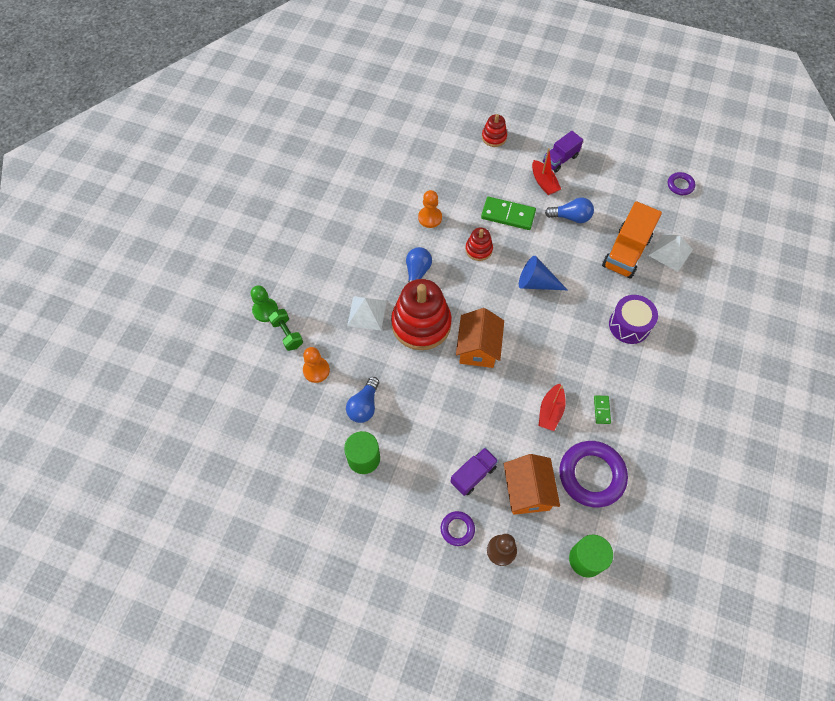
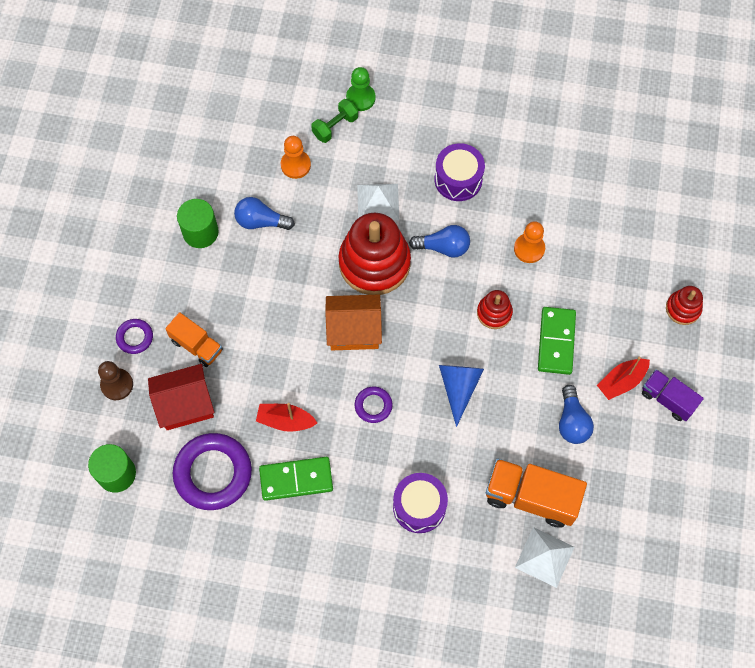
camera: 80 degrees right, 5 degrees up
purple truck [450,448,498,496] -> orange truck [165,312,223,367]
orange house [504,454,560,515] -> red house [148,364,214,430]
green domino [594,395,611,424] -> green domino [259,457,333,501], size x1.99
purple ring [668,172,695,195] -> purple ring moved to [355,386,393,423]
none -> purple drum [434,143,485,201]

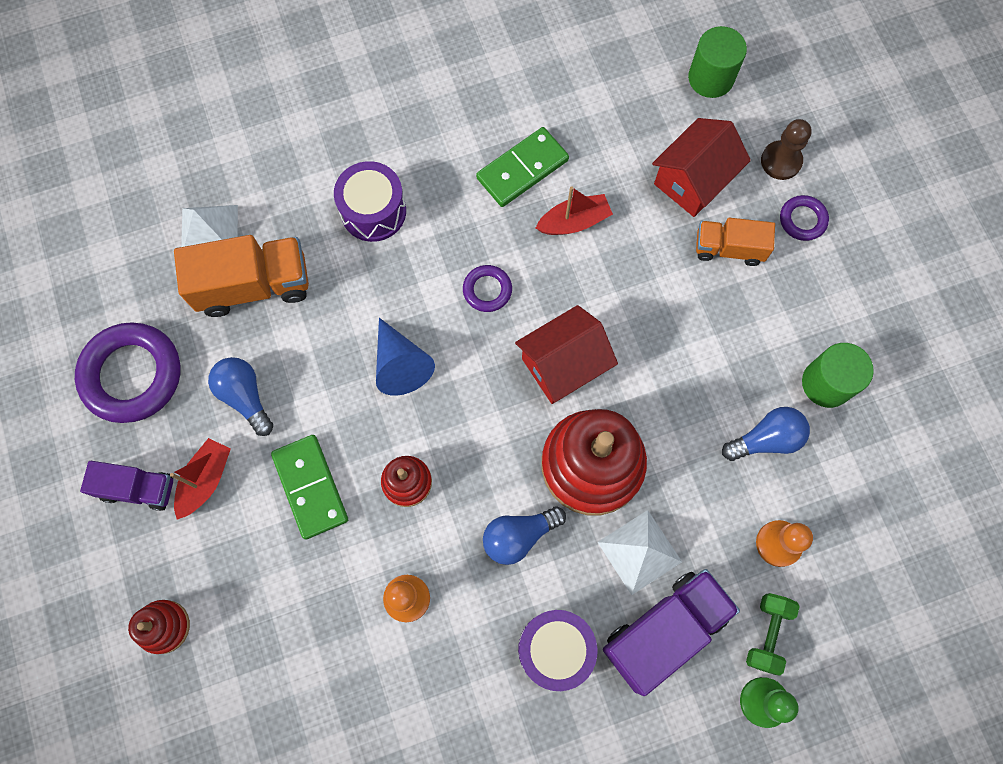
camera: 150 degrees right, 5 degrees up
purple ring [173,433,252,510] -> purple ring moved to [75,322,180,423]
orange house [325,295,382,350] -> red house [515,305,618,404]
none -> purple truck [603,569,740,696]

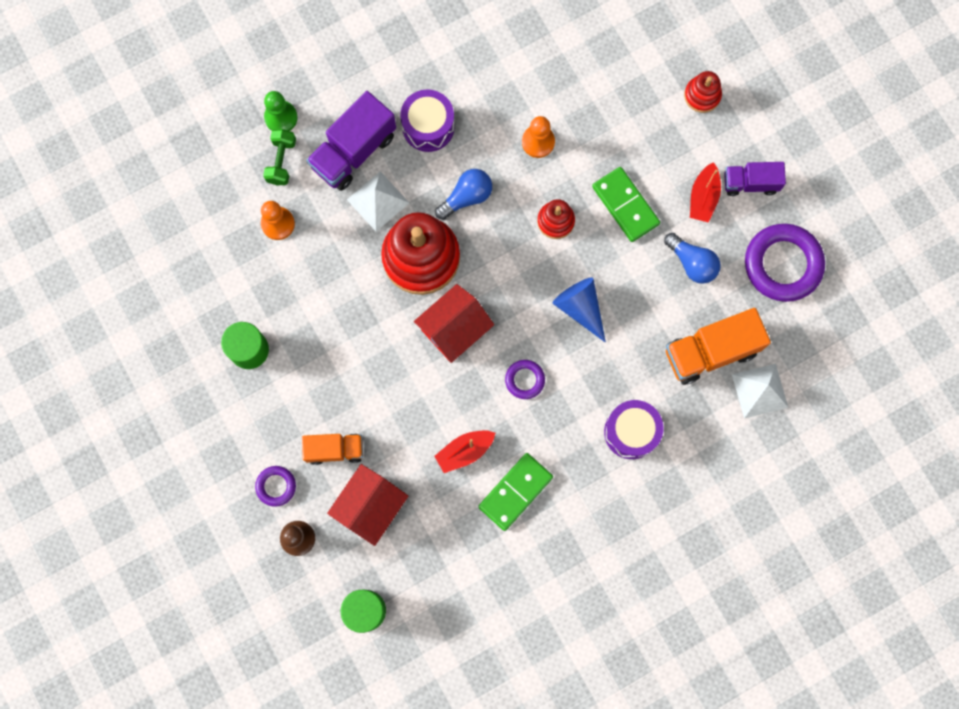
camera: 170 degrees right, 5 degrees up
blue light bulb [722,407,810,461] -> none

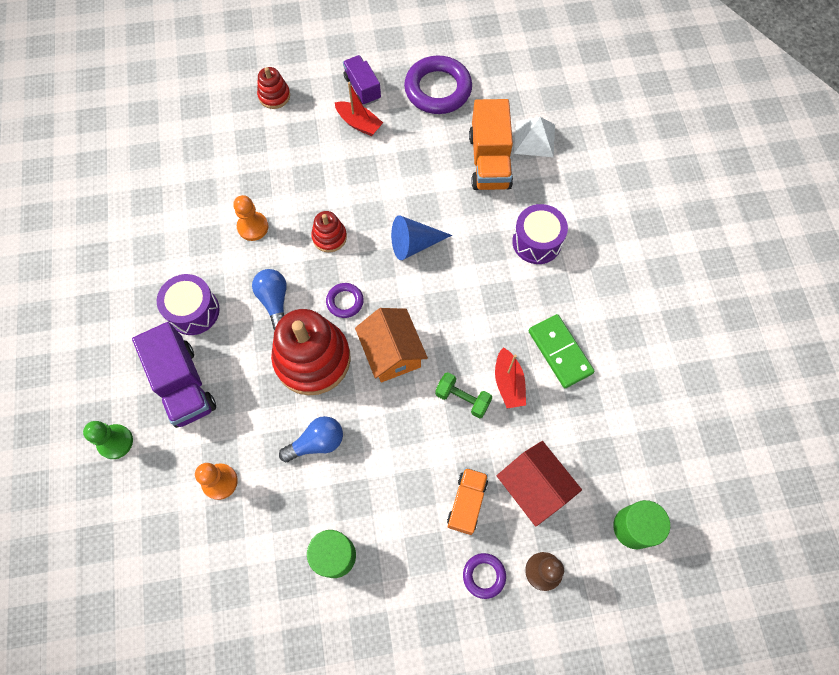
camera: 70 degrees left, 10 degrees down
green dumbbell [263,129,296,185] -> green dumbbell moved to [435,372,493,418]
white pyramid [347,171,409,231] -> none
red house [414,284,494,363] -> orange house [355,308,428,382]
purple ring [505,360,545,399] -> purple ring moved to [326,283,364,318]
green domino [592,167,660,242] -> none
blue light bulb [664,233,721,284] -> blue light bulb moved to [279,416,343,462]
purple truck [724,162,786,196] -> purple truck turned 135 degrees clockwise [343,55,381,105]

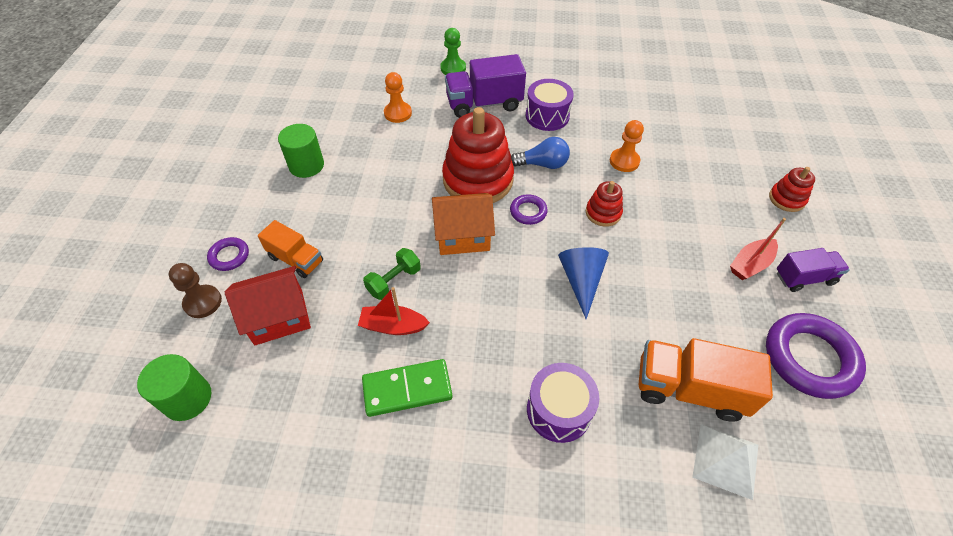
camera: 105 degrees right, 15 degrees down
blue light bulb [279,416,343,462] -> none

